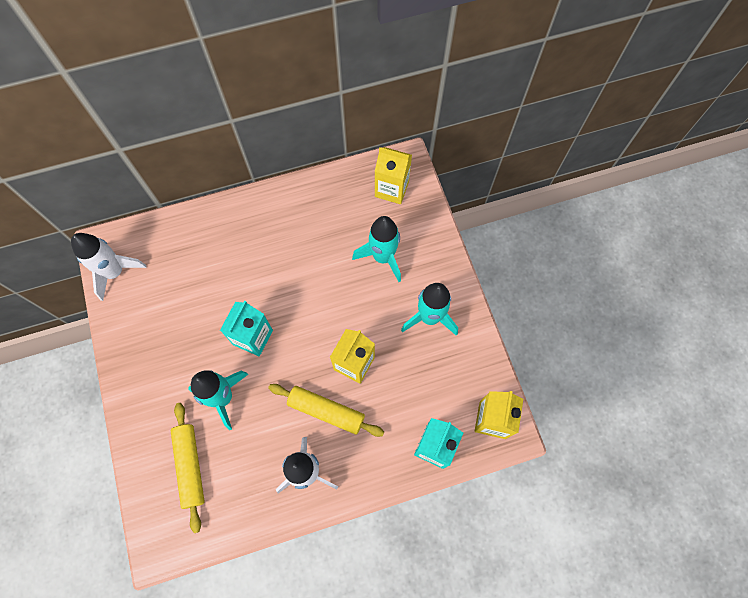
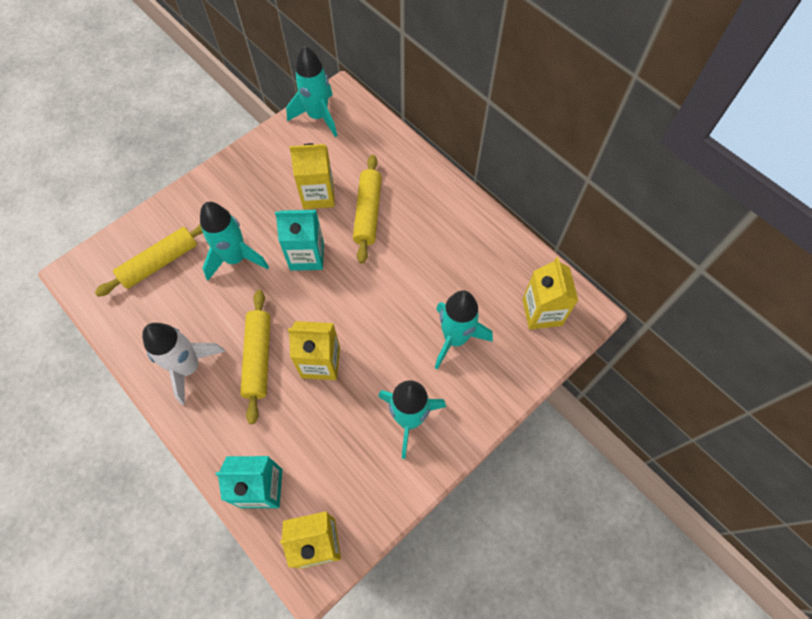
camera: 65 degrees right, 5 degrees down
white rocket [71,233,147,301] -> turquoise rocket [286,46,337,137]
none -> yellow carton [290,143,335,209]
none -> yellow rolling pin [353,155,382,264]

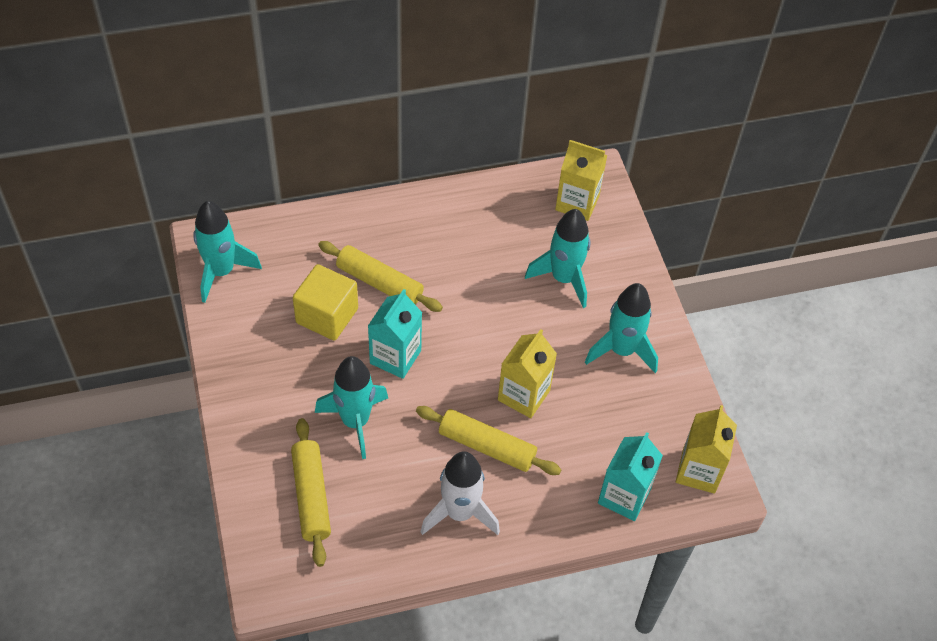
camera: 65 degrees left, 10 degrees down
yellow carton [290,143,335,209] -> yellow cube [293,264,358,341]

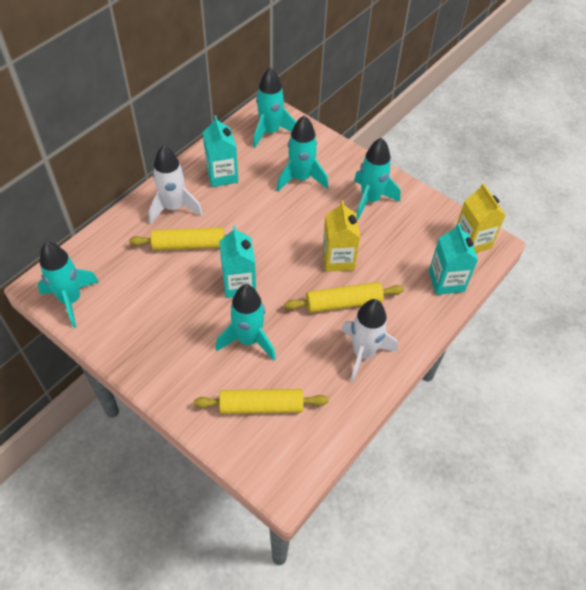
camera: 35 degrees left, 0 degrees up
yellow rolling pin [291,418,331,567] -> yellow rolling pin turned 45 degrees counterclockwise [194,389,329,414]
yellow cube [293,264,358,341] -> none
yellow carton [555,140,607,221] -> turquoise rocket [253,67,296,148]
none -> white rocket [148,145,203,224]
none -> turquoise carton [202,116,238,187]

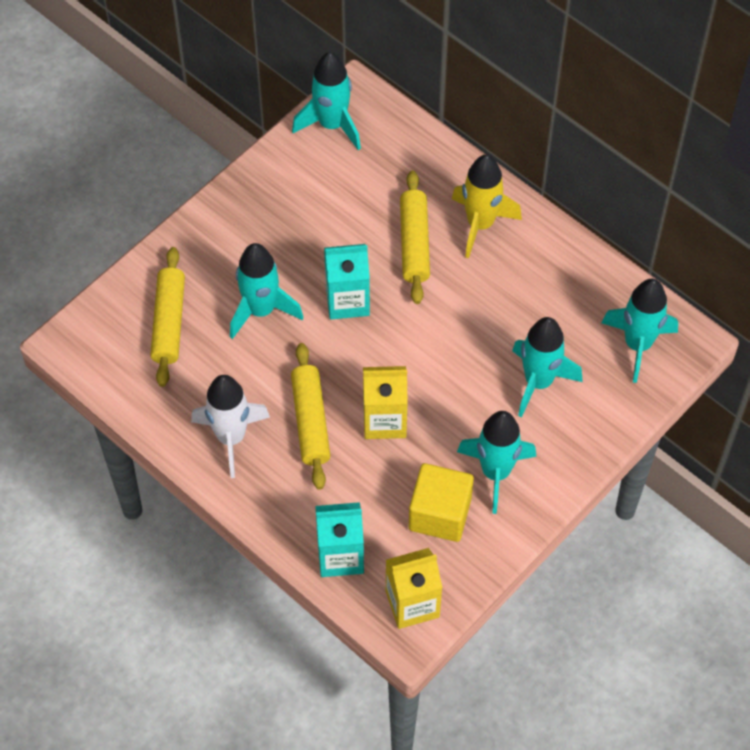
camera: 95 degrees right, 5 degrees up
white rocket [148,145,203,224] -> yellow rocket [452,154,522,258]
turquoise carton [202,116,238,187] -> none
none -> yellow cube [409,463,474,542]

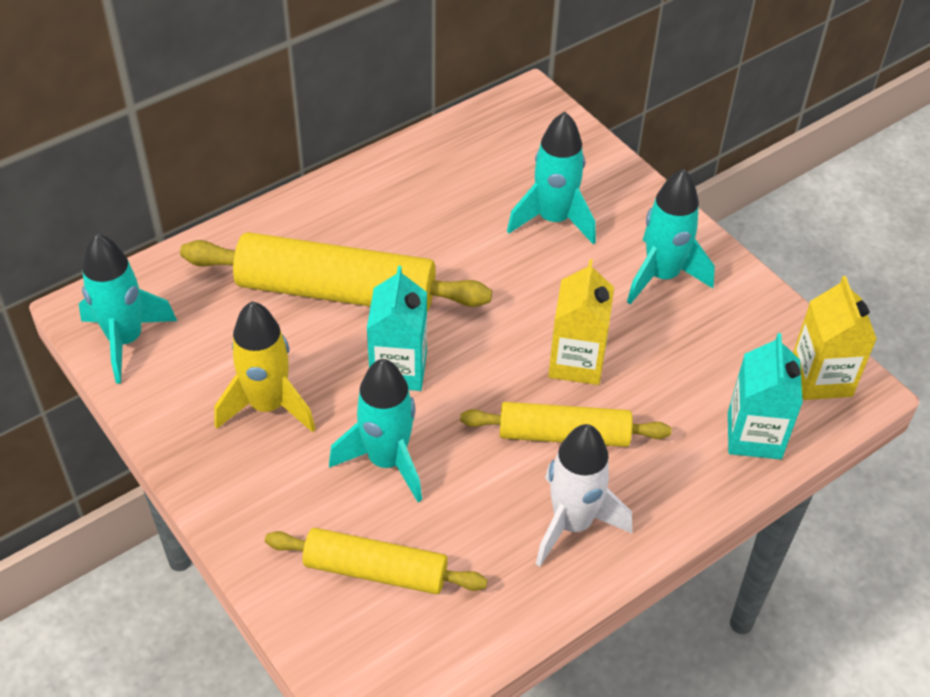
camera: 80 degrees left, 10 degrees down
yellow rolling pin [400,171,430,304] -> yellow rolling pin [180,232,492,312], size x1.62
yellow cube [409,463,474,542] -> none
yellow rocket [452,154,522,258] -> yellow rocket moved to [215,301,316,432]
turquoise rocket [601,279,678,383] -> none

